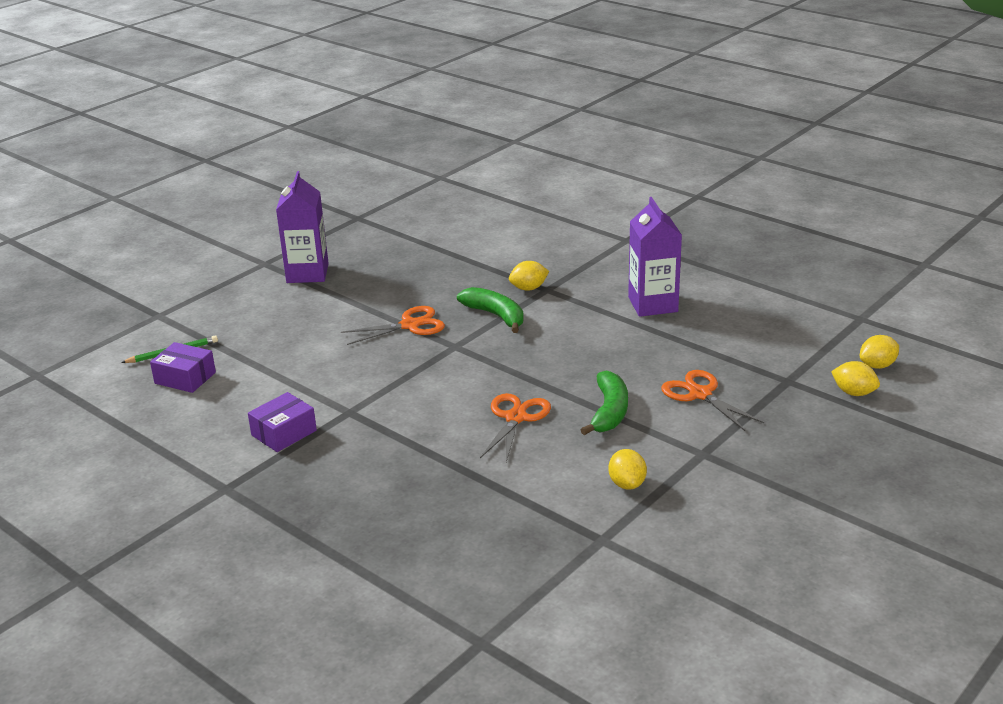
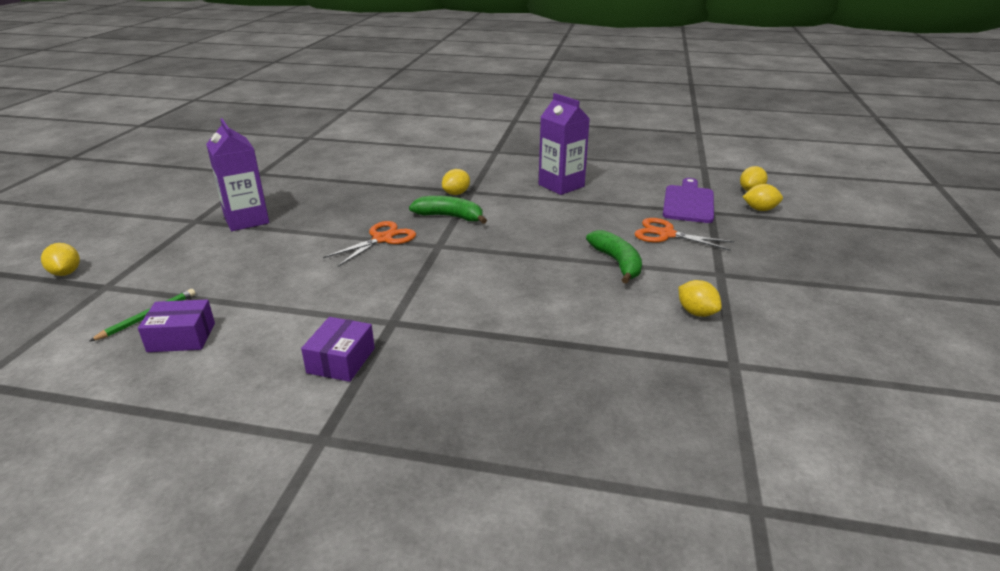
camera: 30 degrees left, 0 degrees up
orange scissors [480,393,551,462] -> none
none -> yellow lemon [41,243,80,276]
none -> purple cutting board [663,178,714,223]

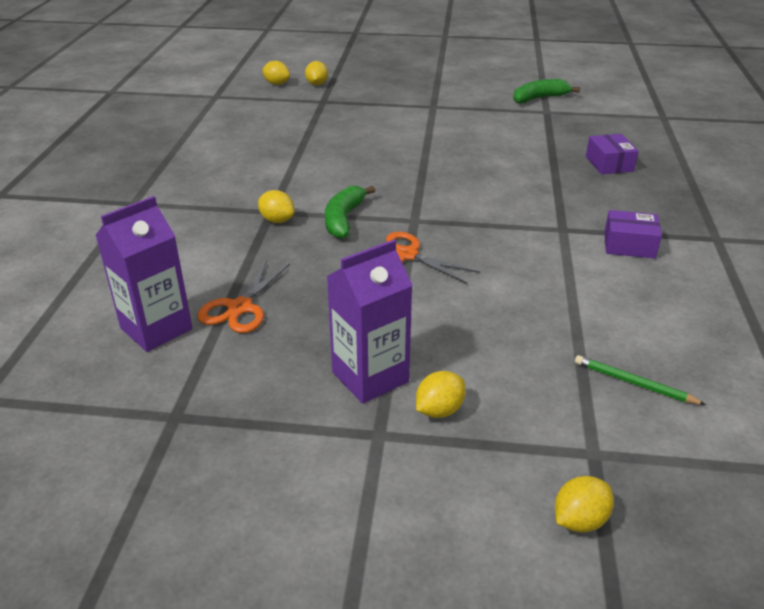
camera: 95 degrees left, 5 degrees up
purple box [138,299,215,352] -> purple box moved to [586,134,639,174]
purple carton [539,93,590,195] -> purple carton moved to [95,196,192,352]
green banana [586,230,642,284] -> green banana moved to [513,79,580,104]
orange scissors [634,218,734,251] -> orange scissors moved to [197,260,290,333]
purple cutting board [663,178,714,223] -> none
yellow lemon [678,280,722,317] -> yellow lemon moved to [416,371,466,418]

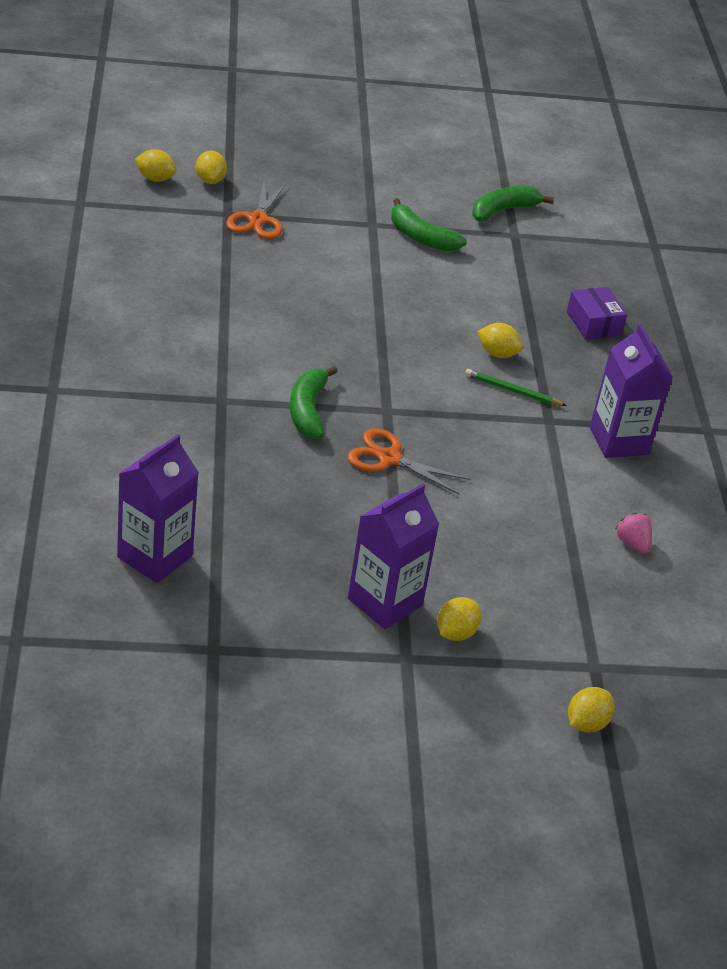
camera: 15 degrees left, 5 degrees up
orange scissors [197,260,290,333] -> orange scissors moved to [226,182,287,239]
yellow lemon [258,190,295,223] -> yellow lemon moved to [477,323,523,358]
green pencil [575,355,706,405] -> green pencil moved to [465,369,567,406]
purple box [604,210,662,259] -> purple carton [590,324,673,458]
none -> green banana [391,198,467,252]
none -> pink strawberry [616,513,652,553]

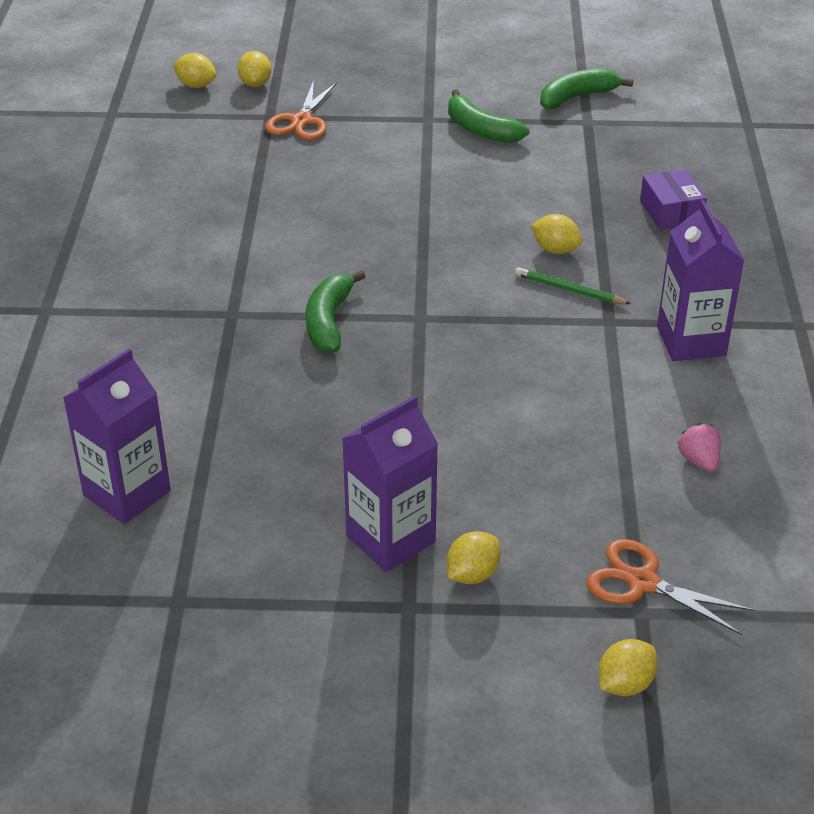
camera: 10 degrees right, 0 degrees up
orange scissors [347,428,470,494] -> orange scissors moved to [586,539,755,635]

